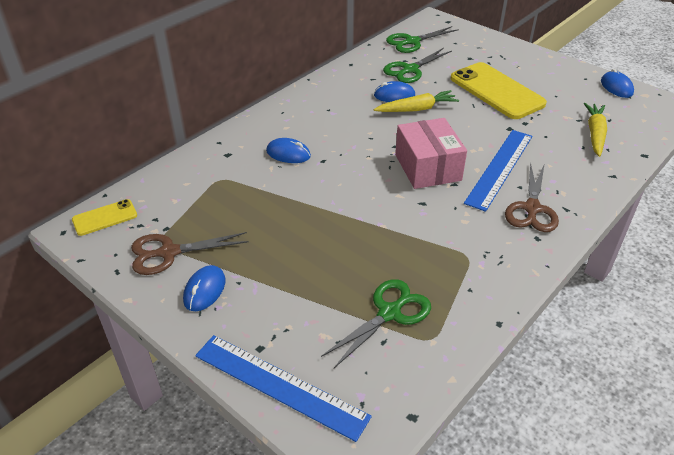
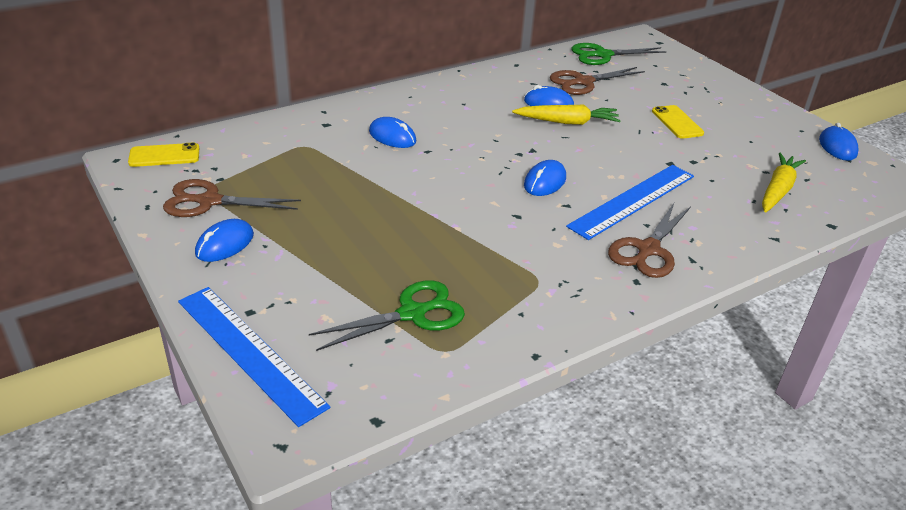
camera: 15 degrees right, 5 degrees down
green scissors [383,48,452,83] -> brown scissors [550,67,645,95]
pink box [395,118,467,189] -> blue mouse [524,160,566,196]
yellow phone [451,62,547,119] -> yellow phone [652,105,704,139], size x0.50

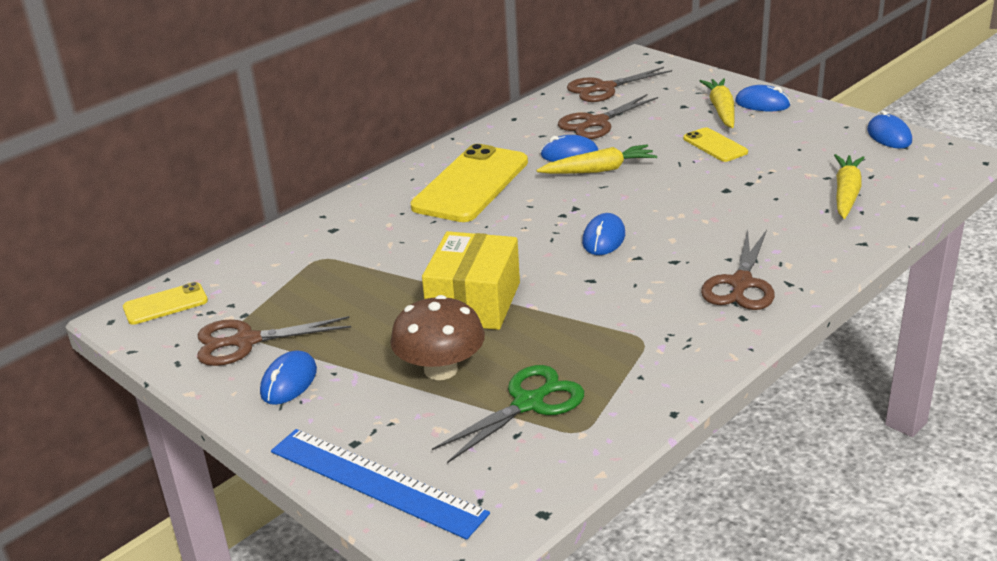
camera: 10 degrees left, 5 degrees down
blue mouse [369,117,416,148] -> blue mouse moved to [735,85,791,111]
blue ruler [566,165,694,240] -> none
green scissors [571,43,667,65] -> brown scissors [567,67,672,102]
none -> brown mushroom [390,295,485,380]
none -> yellow phone [410,144,528,222]
none -> yellow box [422,231,520,330]
none -> yellow carrot [700,78,735,128]

